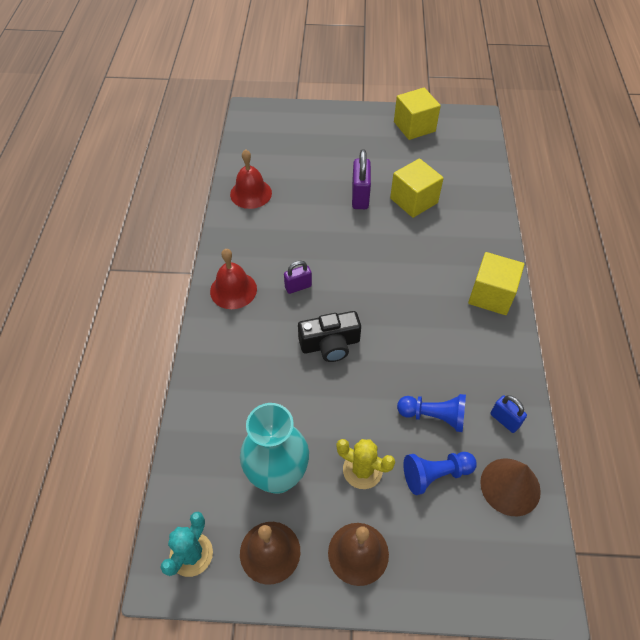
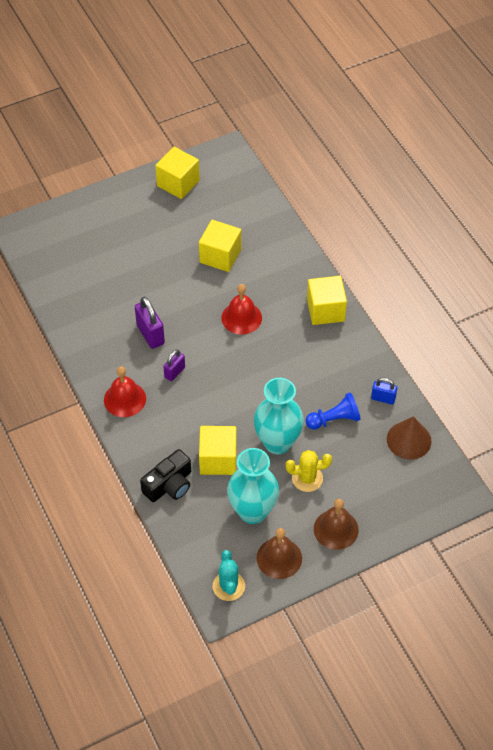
camera: 30 degrees left, 0 degrees up
red bell [230,149,272,209] -> red bell moved to [221,284,262,334]
black camera [298,311,361,362] -> black camera moved to [140,449,191,502]
purple padlock [352,149,371,209] -> purple padlock moved to [135,296,165,349]
blue pawn [403,452,477,495] -> none
none -> yellow cube [199,426,237,475]
none -> turquoise vase [254,378,304,454]

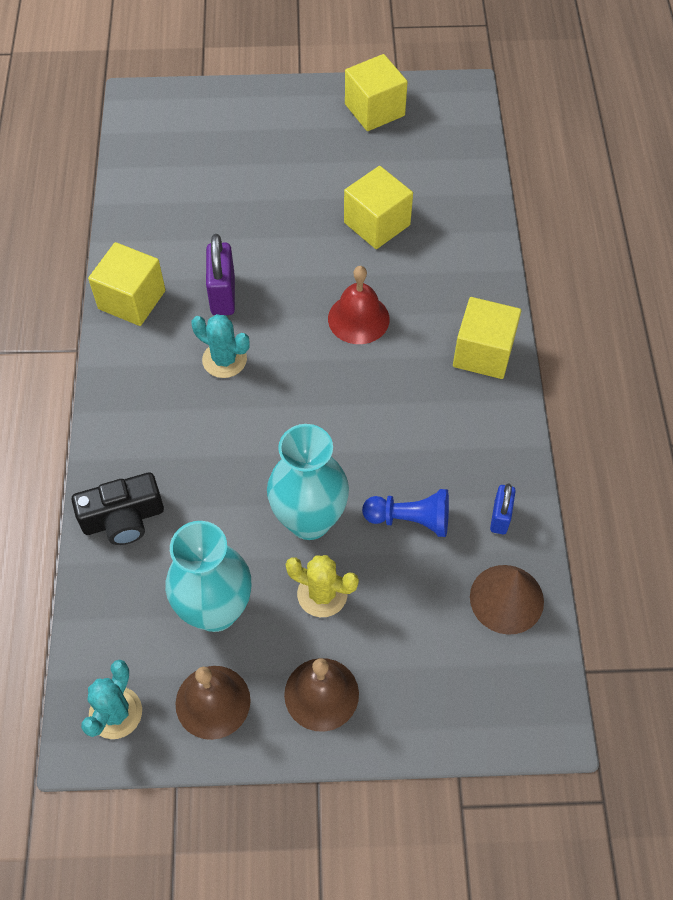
camera: 25 degrees right, 5 degrees up
red bell [104,367,146,417] -> none
purple padlock [163,350,185,381] -> turquoise cactus [191,314,250,378]
yellow cube [199,426,237,475] -> yellow cube moved to [88,242,165,326]
blue padlock [371,378,397,405] -> blue padlock turned 60 degrees clockwise [490,483,516,534]

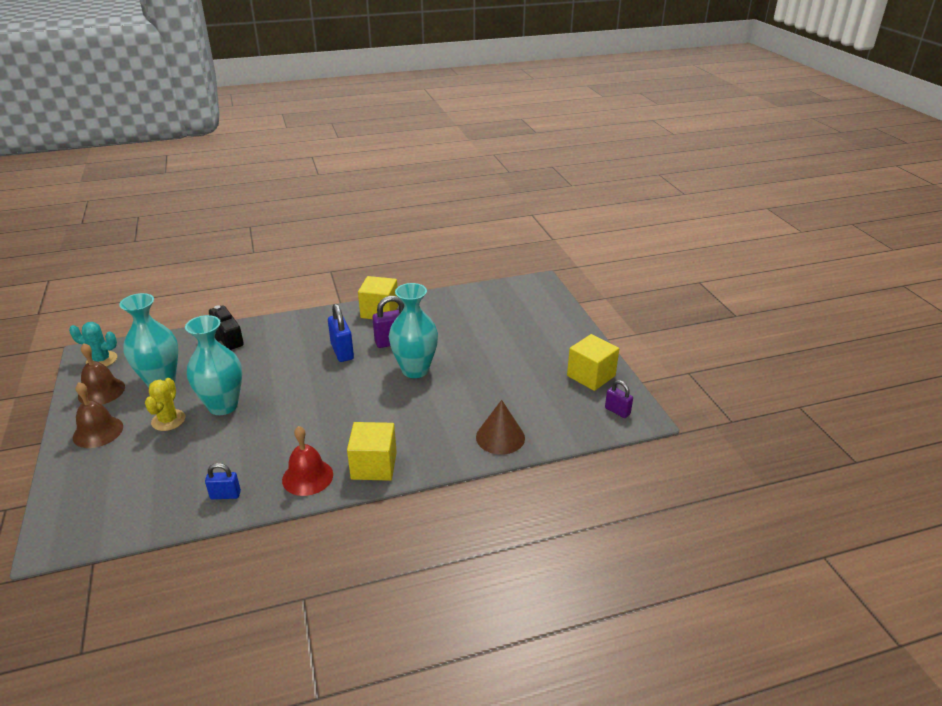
camera: 75 degrees right, 25 degrees down
turquoise cactus [191,314,250,378] -> blue padlock [328,304,354,362]
red bell [328,266,390,344] -> red bell moved to [282,426,333,496]
yellow cube [344,166,413,249] -> none
blue pawn [362,489,449,537] -> none
brown cone [470,565,544,635] -> brown cone moved to [476,400,525,455]
none -> turquoise vase [389,283,438,378]
none -> purple padlock [605,380,633,418]

